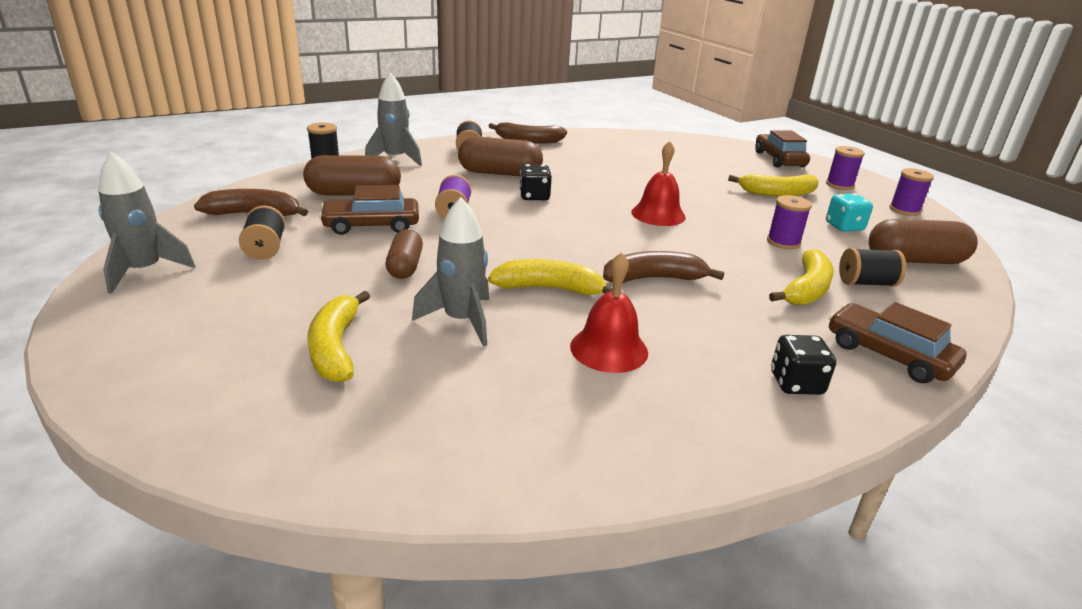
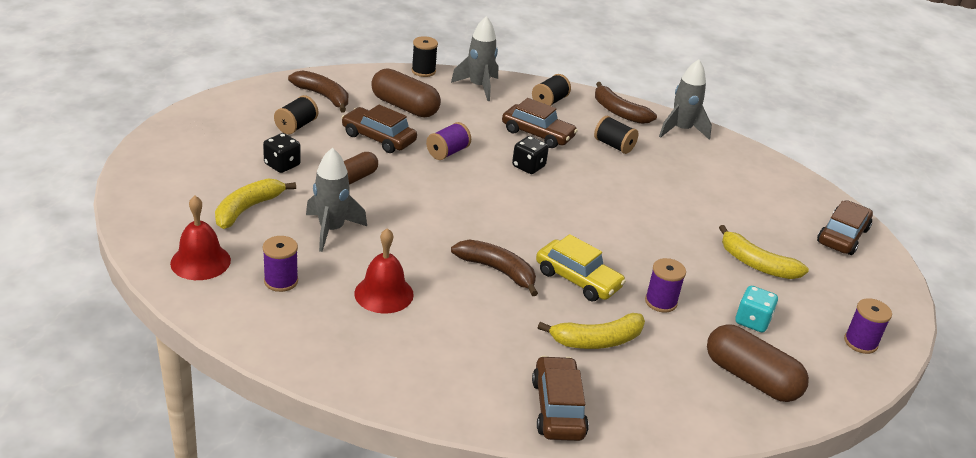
camera: 40 degrees right, 5 degrees up
grey rocket [98,152,196,294] -> grey rocket moved to [659,59,712,140]
brown capsule [458,137,543,176] -> brown car [502,98,578,148]
yellow banana [488,259,613,295] -> none
red bell [631,141,686,226] -> red bell moved to [170,196,231,280]
black dice [771,335,836,395] -> black dice moved to [263,133,301,173]
purple spool [826,146,865,190] -> purple spool moved to [263,236,298,292]
black spool [839,248,906,287] -> black spool moved to [594,116,639,154]
none -> yellow car [536,234,626,301]

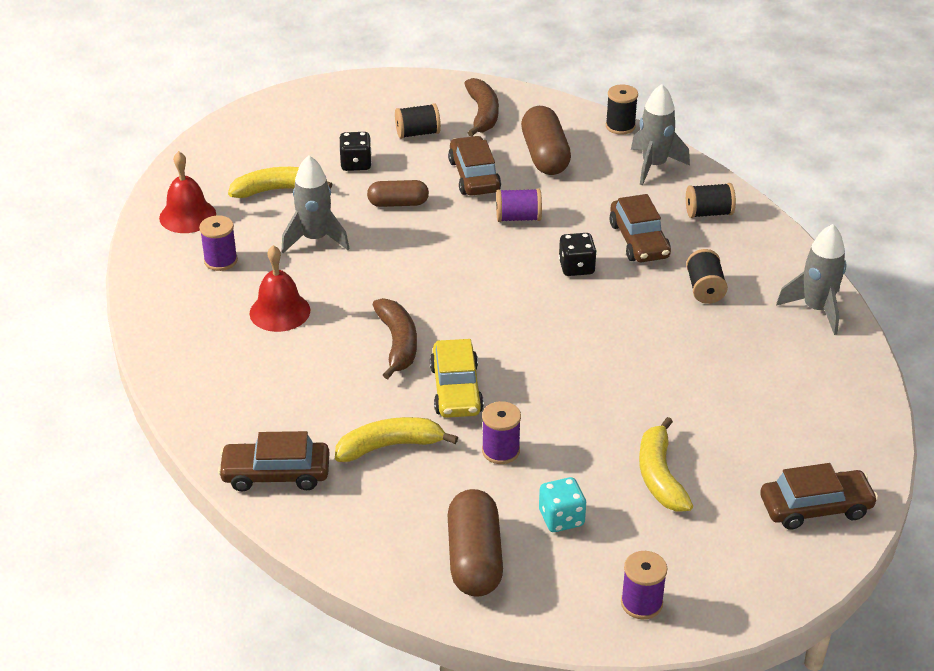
camera: 50 degrees right, 5 degrees up
brown car [532,356,589,441] -> brown car turned 135 degrees counterclockwise [218,431,329,492]
yellow banana [538,313,645,349] -> yellow banana turned 135 degrees clockwise [335,417,458,462]
brown banana [595,82,657,124] -> none

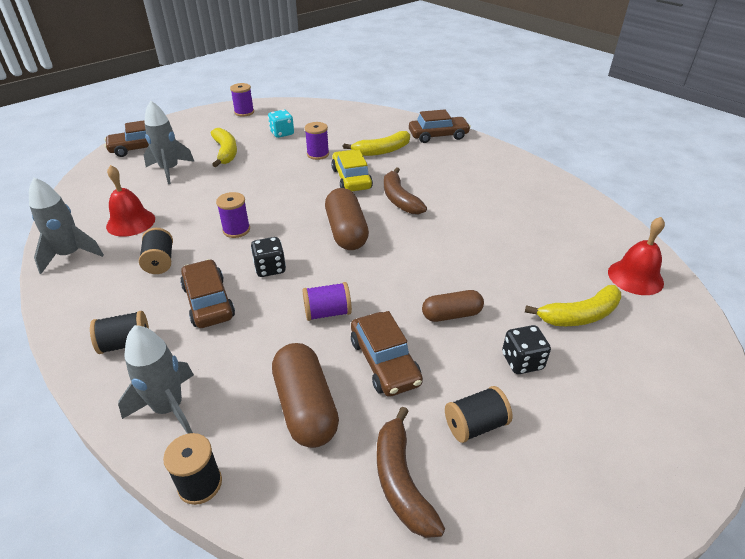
camera: 170 degrees right, 0 degrees up
purple spool [199,215,238,271] -> purple spool moved to [216,192,250,238]
red bell [249,245,310,332] -> red bell moved to [106,165,155,237]
grey rocket [281,155,350,253] -> grey rocket moved to [144,101,195,184]
brown capsule [448,489,503,597] -> brown capsule moved to [325,188,369,250]

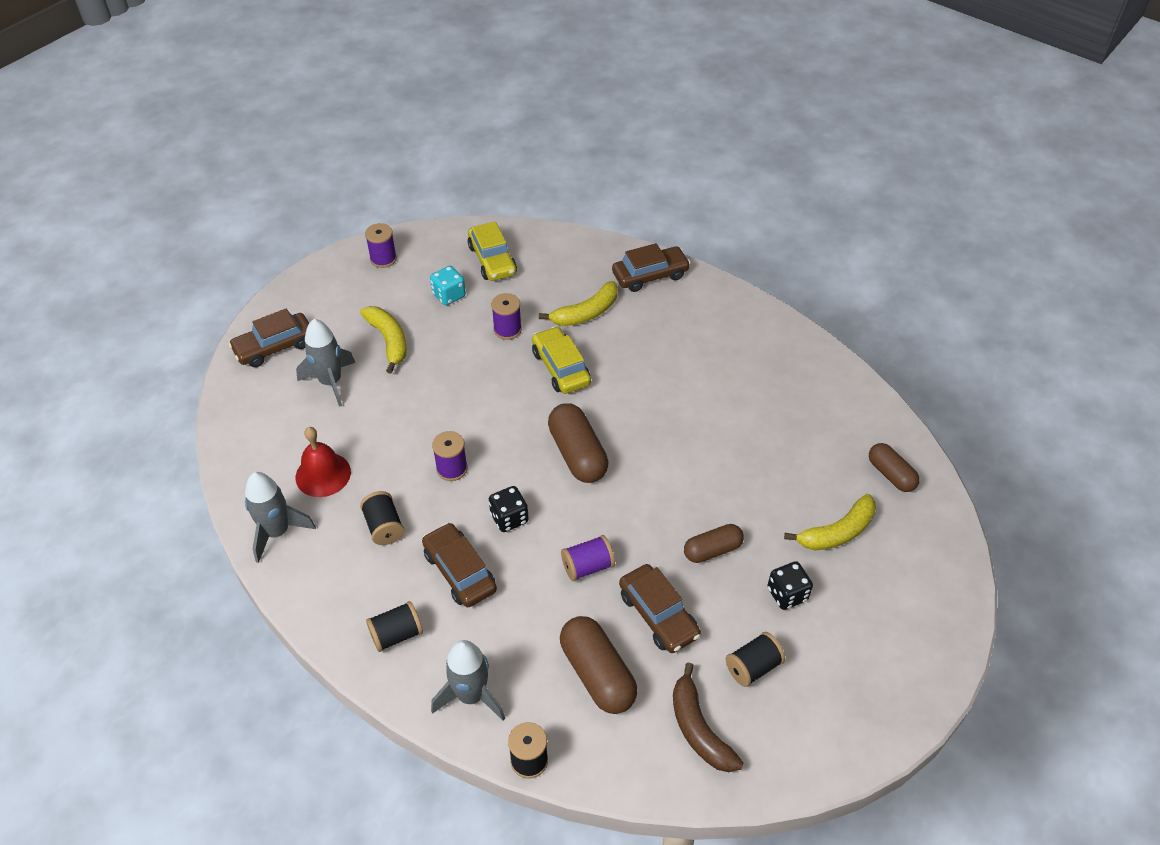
camera: 10 degrees left, 10 degrees up
brown banana [384,167,427,215] -> none
red bell [608,217,665,295] -> brown capsule [869,443,920,492]
none -> yellow car [468,221,517,281]

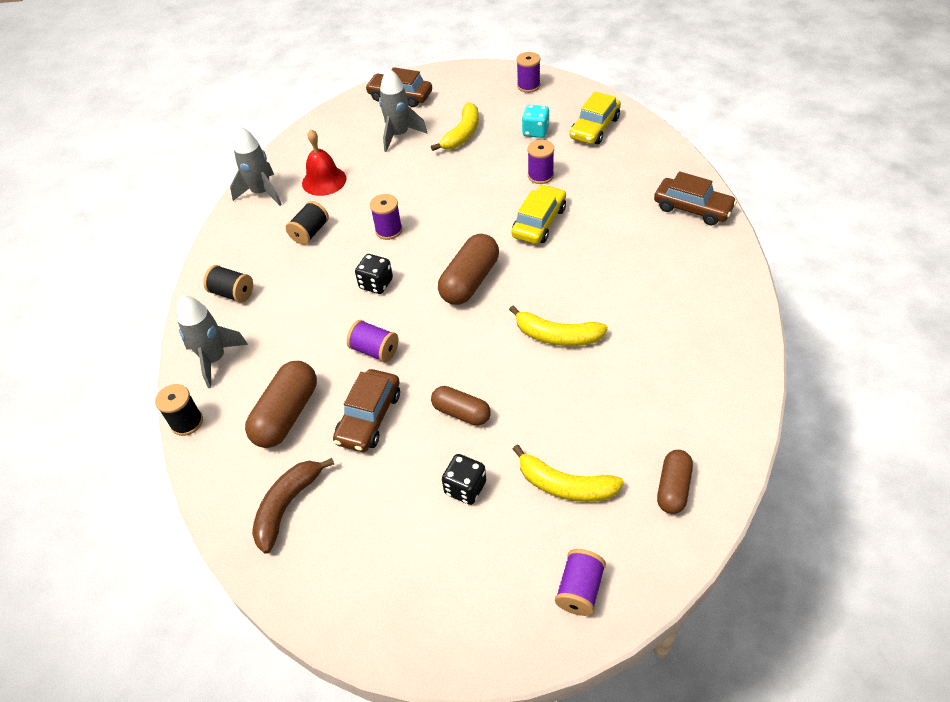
camera: 55 degrees right, 0 degrees up
brown car [422,523,497,607] -> none
yellow banana [539,281,618,326] -> yellow banana moved to [509,306,608,346]
black spool [726,632,785,687] -> none
none -> purple spool [555,549,606,616]

